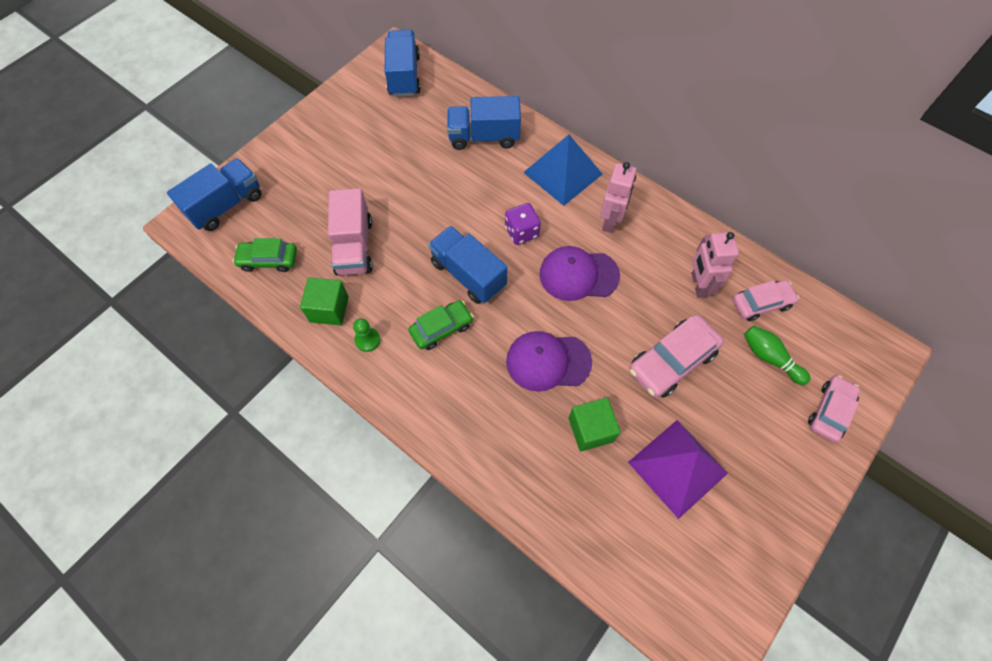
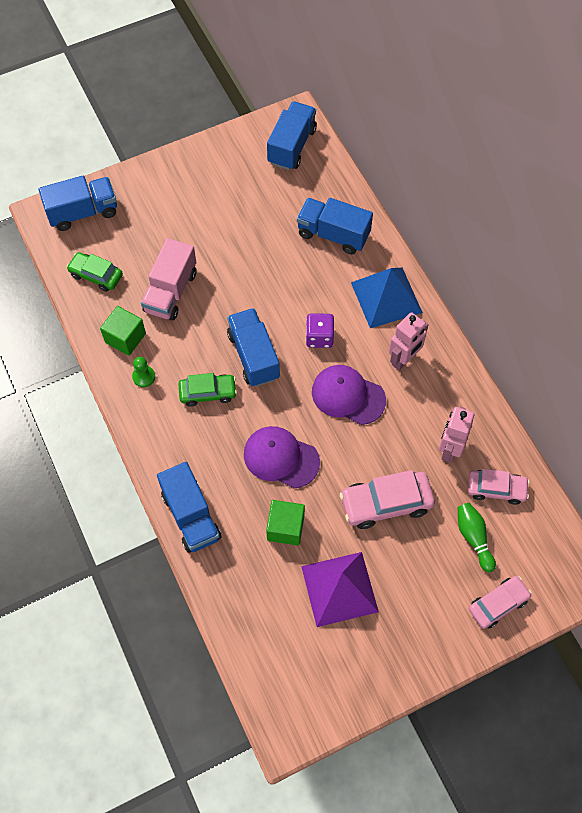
camera: 25 degrees right, 0 degrees up
none -> blue truck [157,462,221,553]

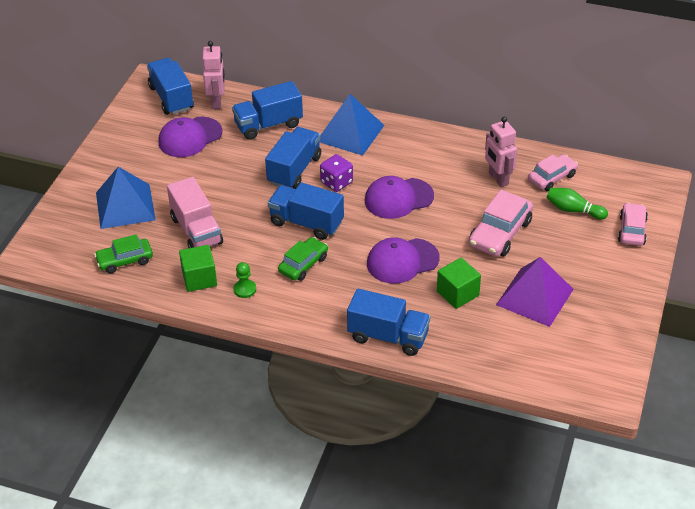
camera: 45 degrees left, 20 degrees down
blue truck [39,176,117,231] -> blue truck moved to [265,127,321,189]
pink robot [389,312,429,370] -> pink robot moved to [202,41,225,109]
none -> blue pyramid [96,167,156,229]
none -> purple cap [158,117,223,157]

